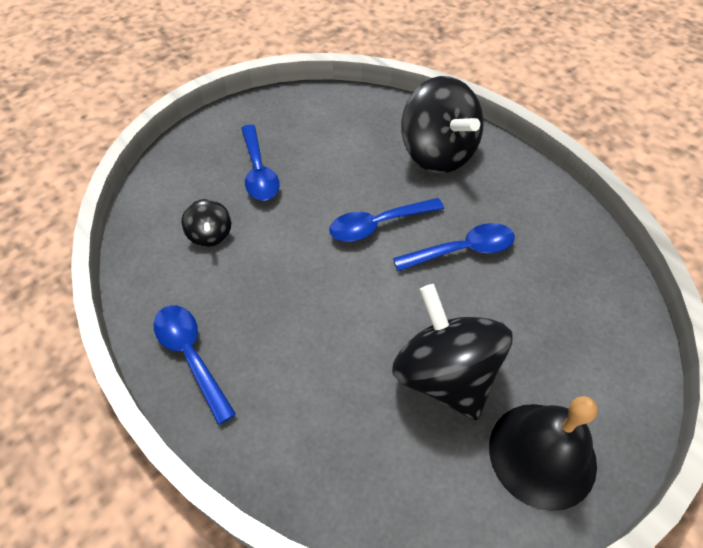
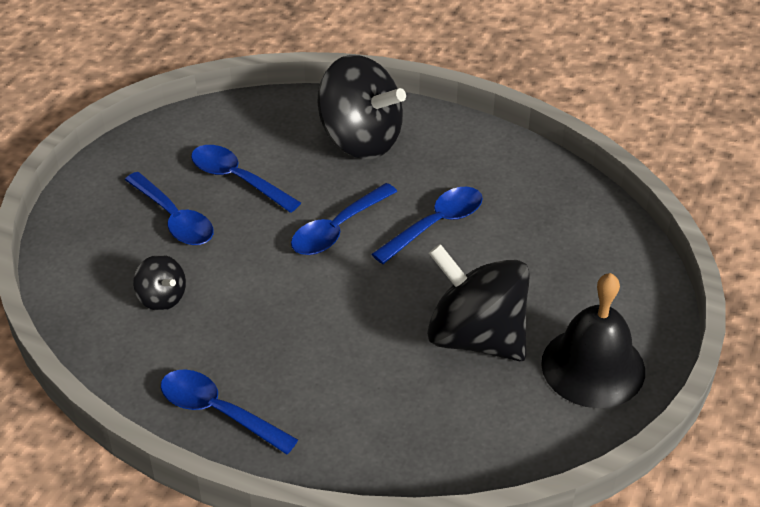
camera: 25 degrees left, 10 degrees down
none -> blue spoon [191,145,301,213]

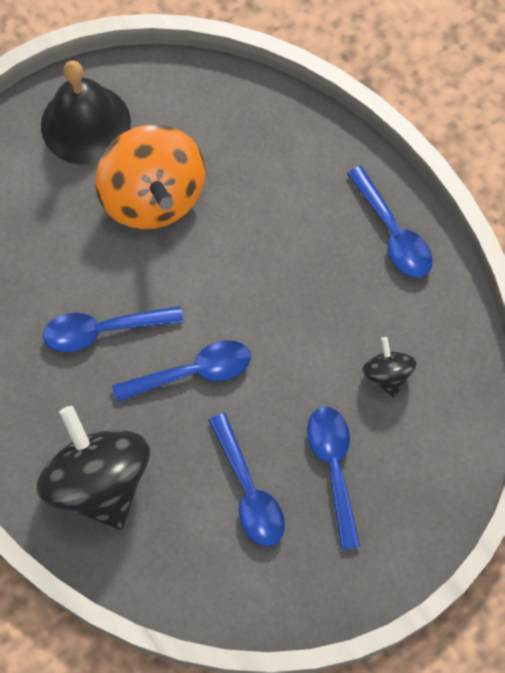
camera: 150 degrees left, 25 degrees up
black spinning top [427,244,530,361] -> orange spinning top [95,124,205,229]

